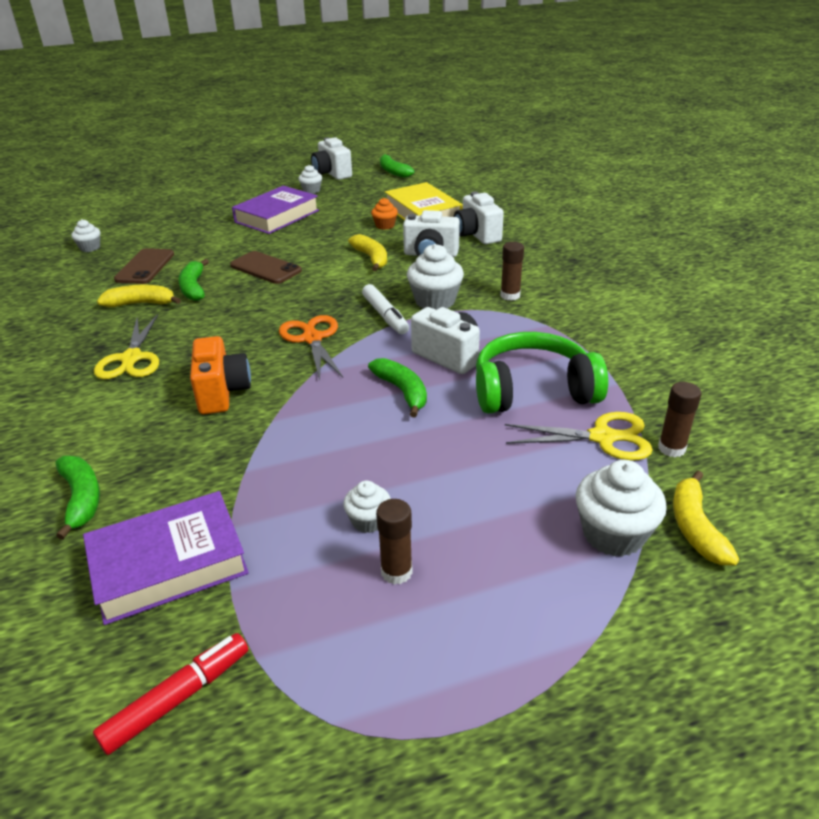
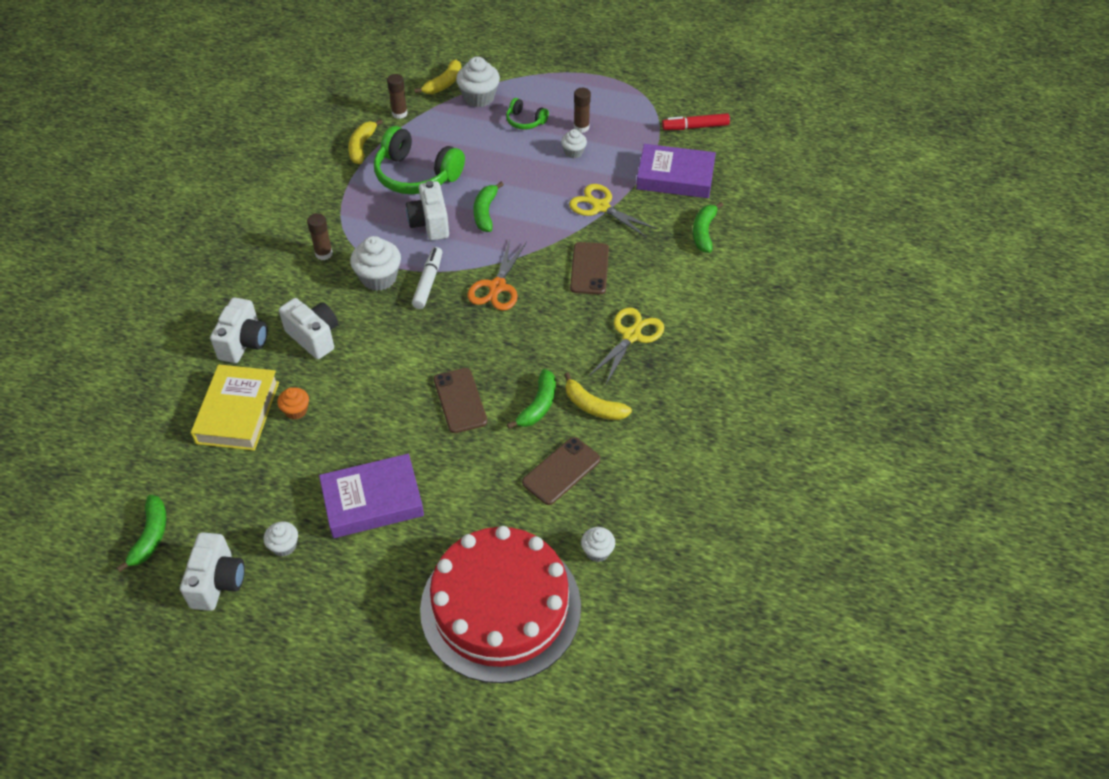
camera: 145 degrees left, 15 degrees up
orange camera [190,336,251,414] -> brown phone [570,242,609,295]
yellow banana [348,234,387,271] -> yellow banana moved to [348,119,383,164]
yellow scissors [505,412,653,460] -> yellow scissors moved to [569,184,657,238]
none -> red cake [420,526,581,683]
none -> green headphones [506,98,549,130]

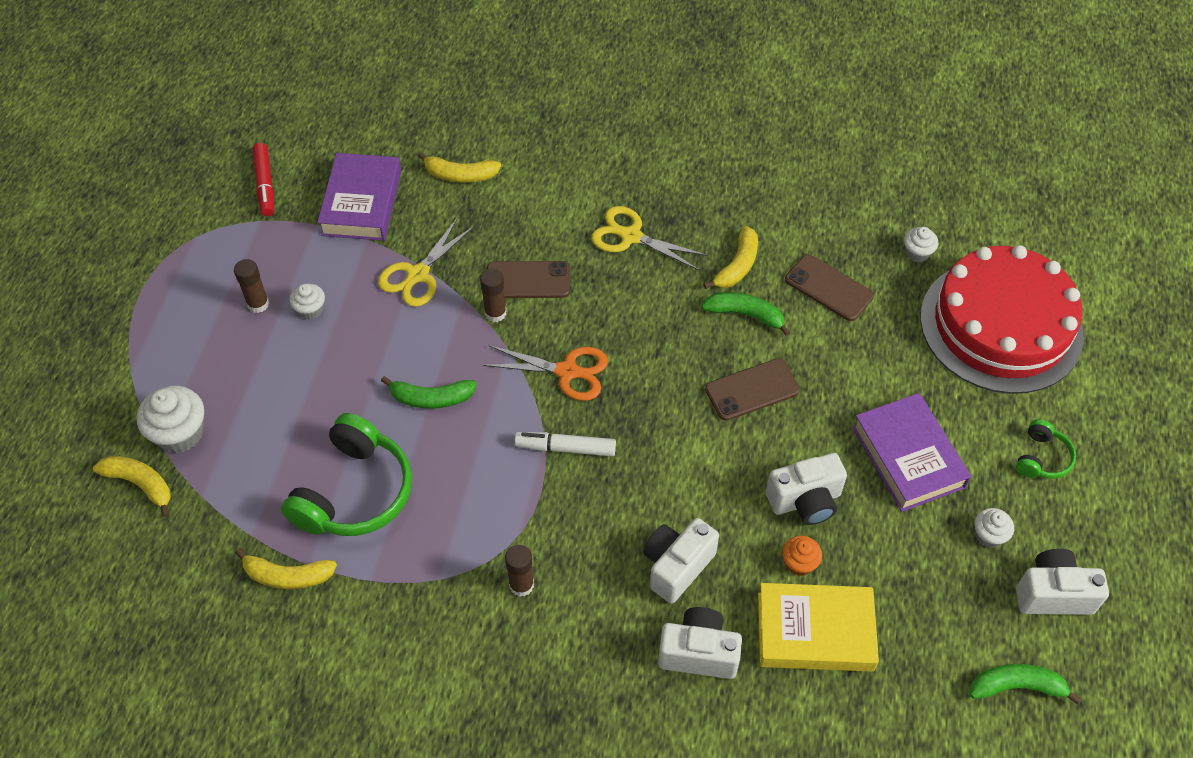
camera: 95 degrees left, 5 degrees up
white cupcake [350,236,401,291] -> none
brown glue stick [387,74,408,119] -> brown glue stick moved to [480,268,506,322]
white camera [406,181,449,241] -> white camera moved to [766,453,847,525]
green headphones [506,98,549,130] -> green headphones moved to [1016,419,1076,479]
green banana [693,202,723,253] -> yellow banana [418,152,501,183]

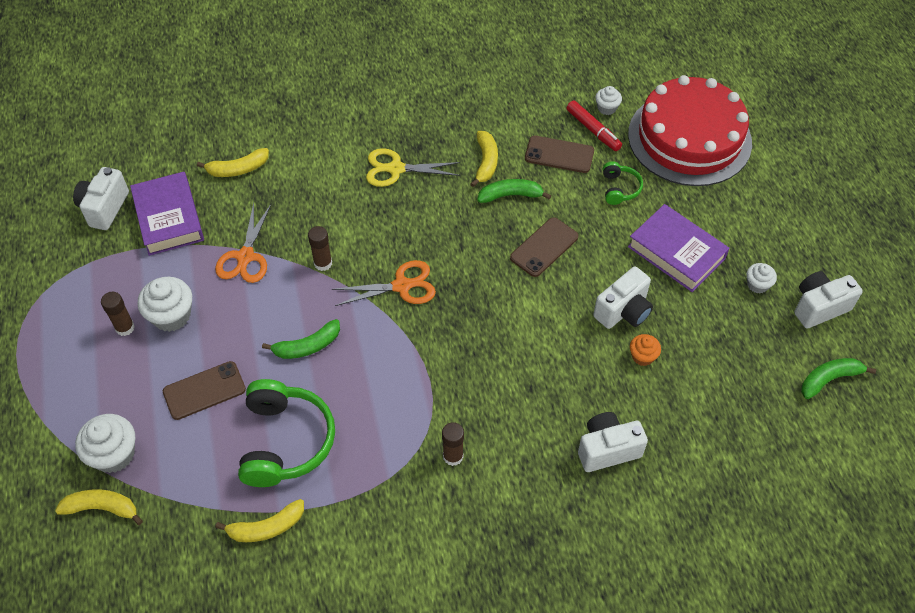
camera: 25 degrees left, 0 degrees up
red marker [252,143,274,216] -> red marker moved to [567,100,622,151]
white cupcake [289,283,325,320] -> white cupcake [138,277,192,332], size x1.76
yellow scissors [378,217,475,307] -> orange scissors [215,203,271,283]
brown phone [487,261,570,298] -> brown phone moved to [163,361,246,420]
white marker [514,432,616,456] -> none
white camera [643,518,719,604] -> white camera moved to [73,167,129,230]
yellow book [758,583,879,672] -> none
green headphones [1016,419,1076,479] -> green headphones moved to [603,161,643,205]

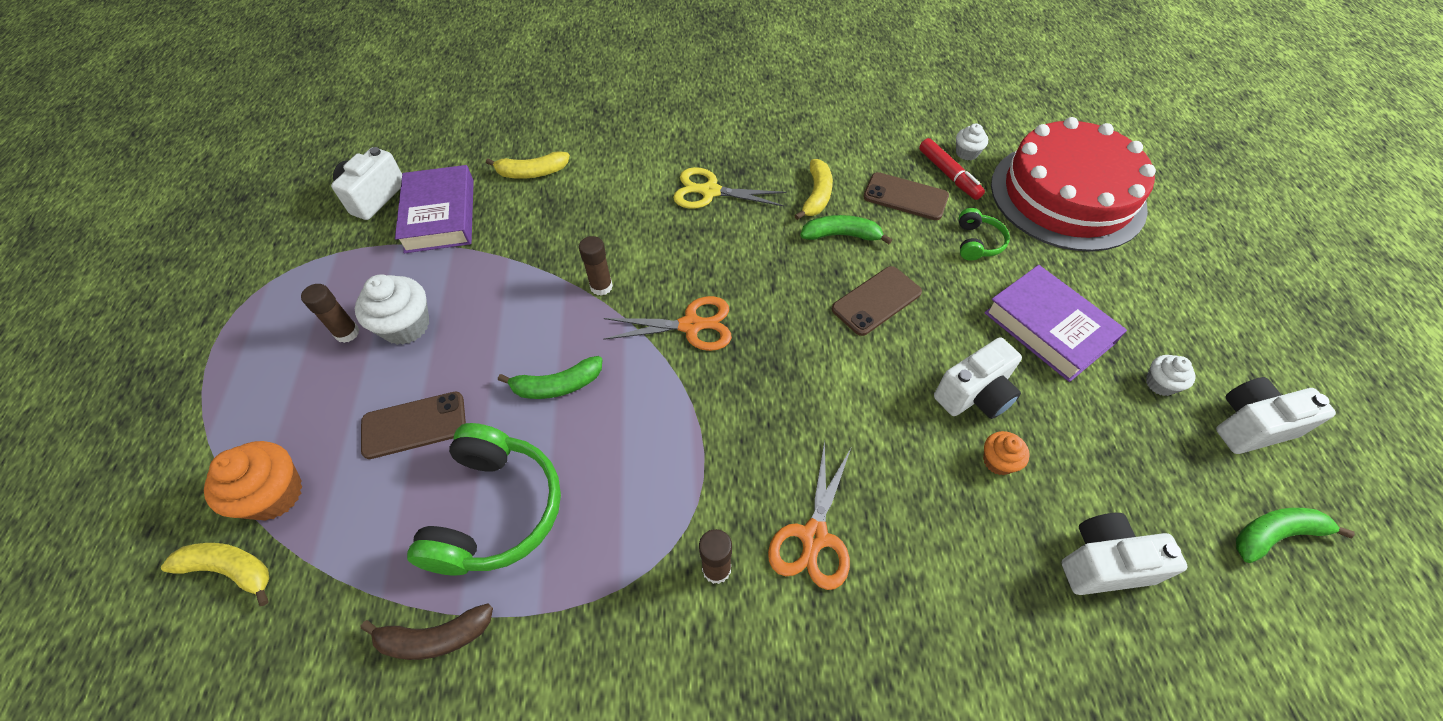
camera: 10 degrees right, 0 degrees up
white cupcake [75,414,135,473] -> orange cupcake [204,441,302,521]
orange scissors [215,203,271,283] -> orange scissors moved to [768,441,851,590]
yellow banana [215,499,304,542] -> brown banana [361,604,493,660]
white camera [578,412,648,472] -> white camera moved to [1062,513,1188,595]

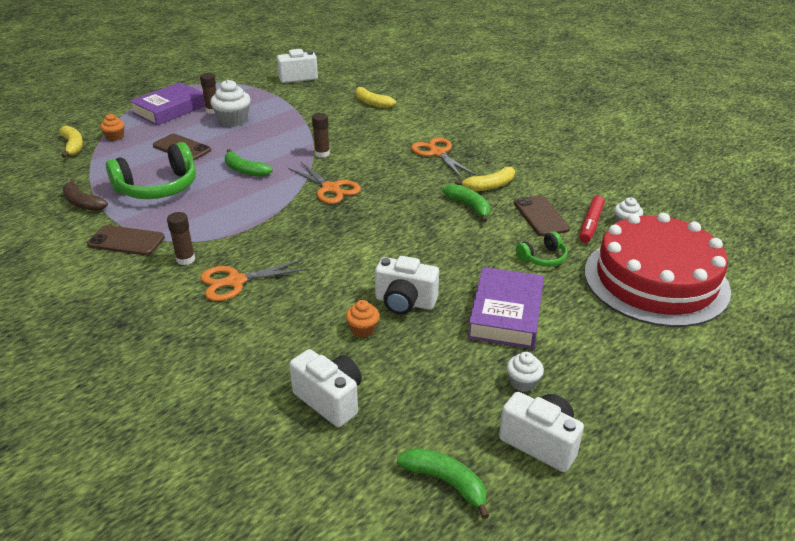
camera: 50 degrees right, 20 degrees down
orange cupcake [204,441,302,521] -> orange cupcake [100,114,124,141], size x0.57
purple book [395,165,474,253] -> purple book moved to [130,82,205,125]
yellow scissors [673,167,787,209] -> orange scissors [411,137,475,178]
brown phone [832,266,922,336] -> brown phone moved to [87,225,165,256]

